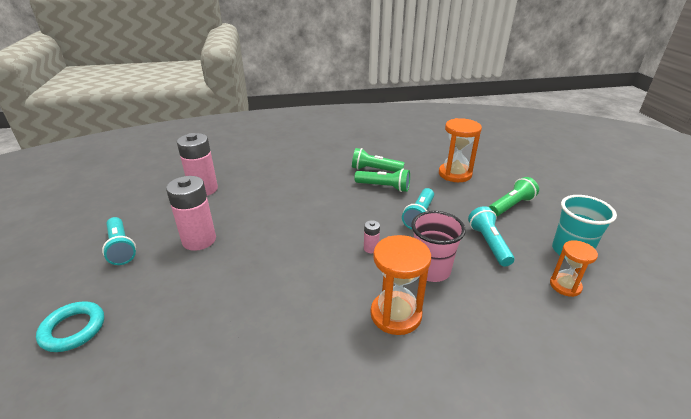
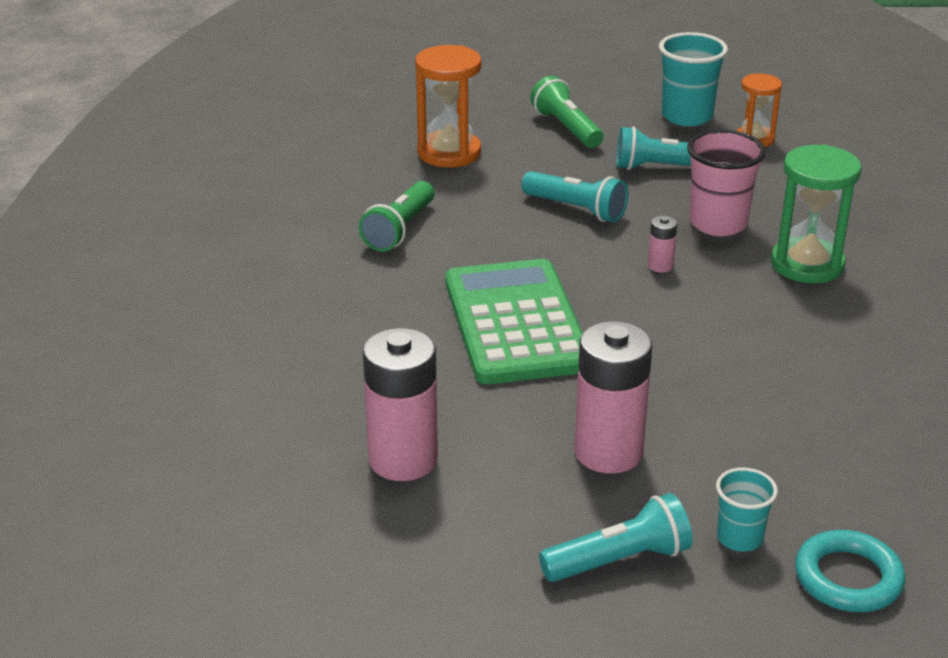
camera: 80 degrees left, 0 degrees up
green flashlight [354,169,410,192] -> none
orange hourglass [370,235,431,335] -> green hourglass [771,145,862,283]
none -> green calculator [445,259,583,384]
none -> turquoise cup [716,468,778,552]

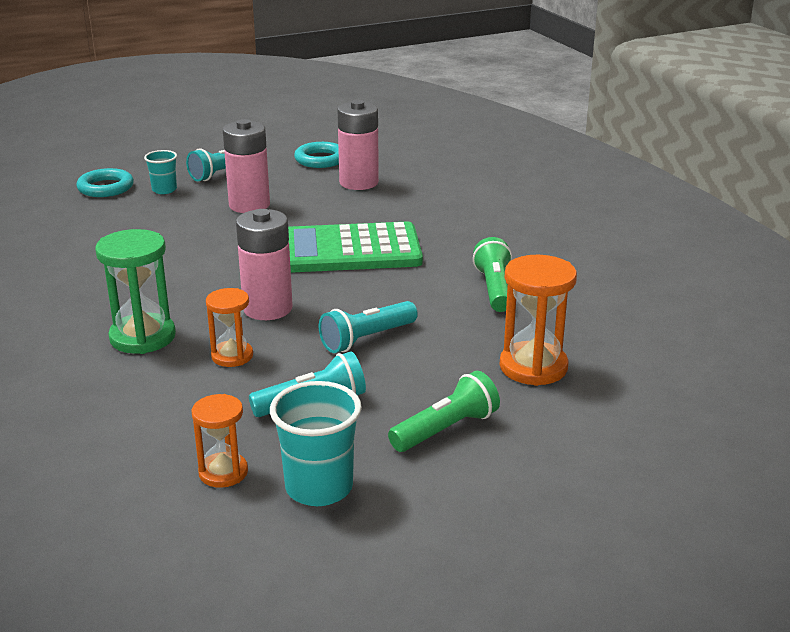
camera: 155 degrees right, 5 degrees down
green calculator [445,259,583,384] -> green calculator turned 120 degrees clockwise [288,221,423,273]
turquoise flashlight [522,171,628,223] -> turquoise flashlight turned 45 degrees counterclockwise [319,301,418,353]
green flashlight [530,76,604,148] -> green flashlight turned 75 degrees counterclockwise [388,371,500,452]
pink battery [648,216,677,273] -> pink battery [236,209,293,320], size x2.24
pink cup [687,130,766,236] -> orange hourglass [206,288,253,367]
none -> turquoise ring [294,142,339,168]

